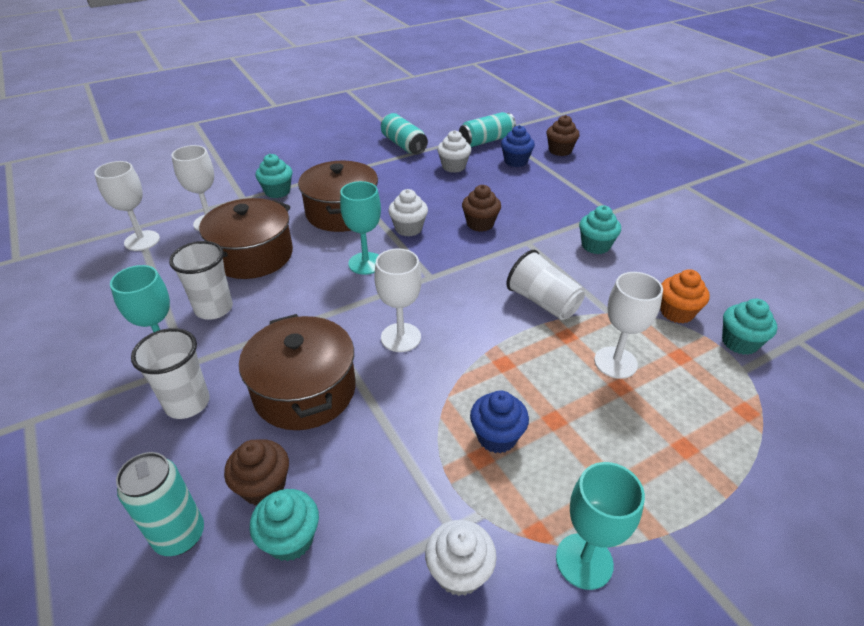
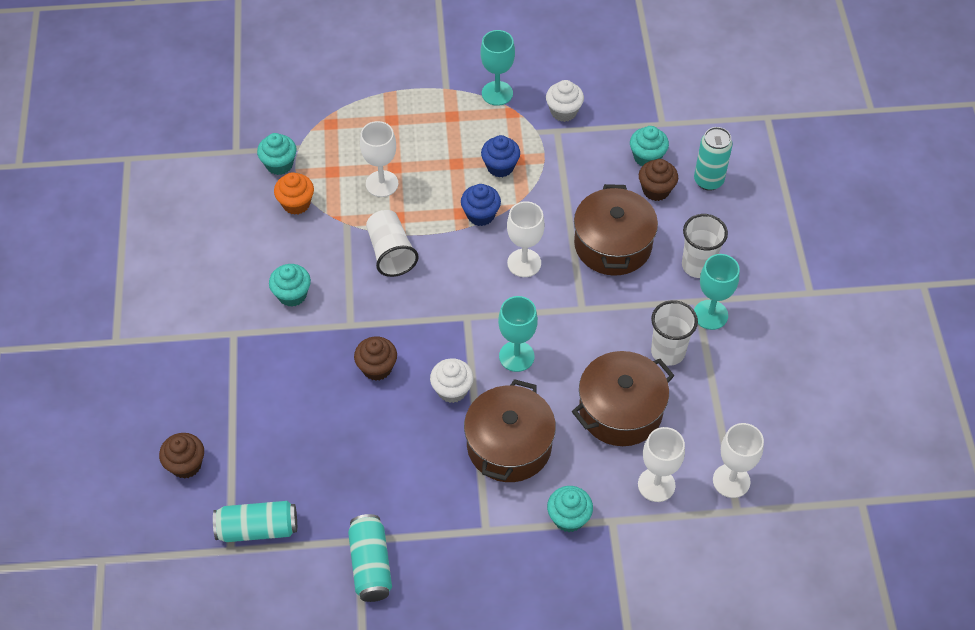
camera: 155 degrees left, 15 degrees up
white cupcake [437,130,471,173] -> none
blue cupcake [501,125,535,167] -> blue cupcake moved to [461,184,501,226]

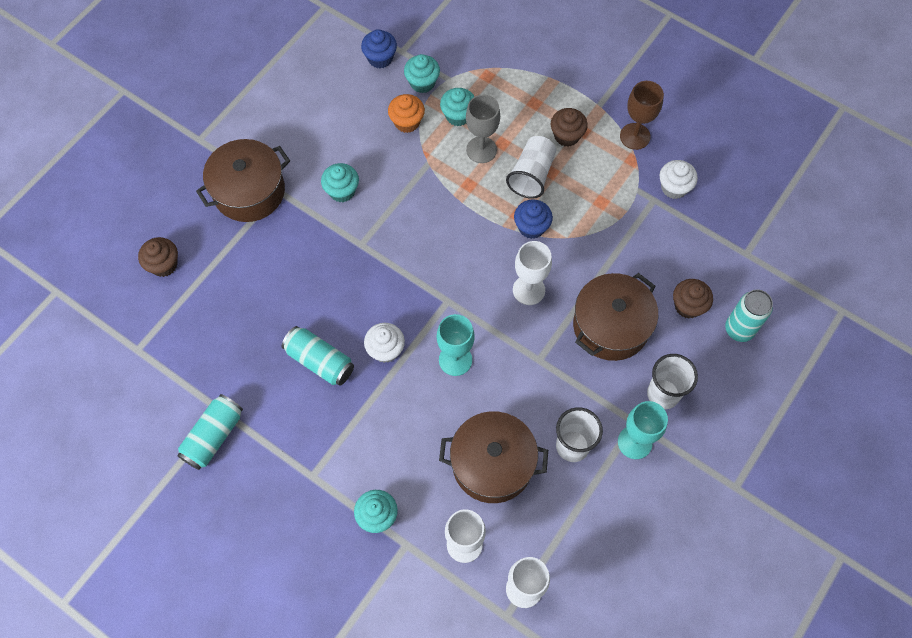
camera: 40 degrees right, 10 degrees up
turquoise can [213,501,297,542] -> turquoise can moved to [282,326,354,386]
brown cupcake [354,337,397,381] -> brown cupcake moved to [551,108,588,147]
white goblet [360,121,398,197] -> grey goblet [466,95,500,163]
white cup [366,210,419,277] -> white cup moved to [506,136,556,199]
brown pot [464,379,556,482] -> brown pot moved to [196,139,290,222]
turquoise goblet [480,30,515,106] -> brown goblet [620,81,664,150]
blue cupcake [481,135,520,177] -> blue cupcake moved to [361,29,397,68]
turquoise cupcake [630,126,669,166] -> turquoise cupcake moved to [440,88,475,126]

